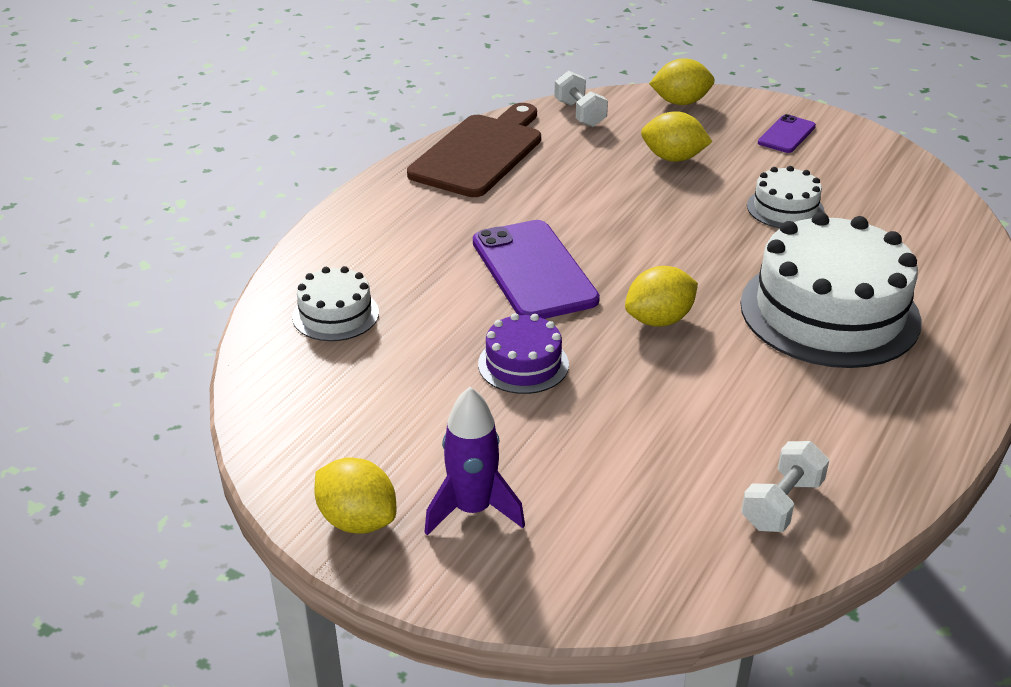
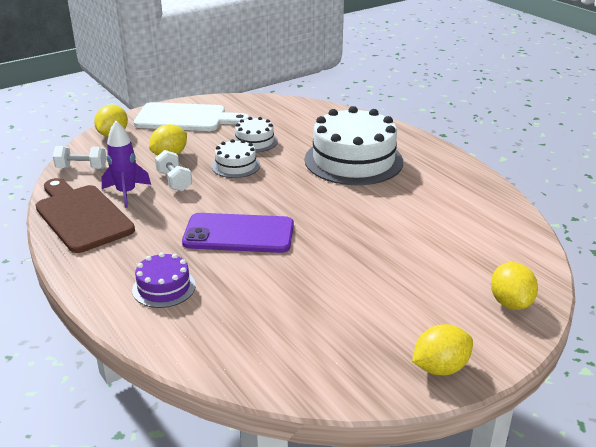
camera: 65 degrees left, 5 degrees down
white cake [292,266,379,341] -> white cake moved to [212,139,260,178]
purple rocket [424,387,525,535] -> purple rocket moved to [101,121,151,208]
purple cake [478,313,569,394] -> purple cake moved to [132,252,196,308]
yellow lemon [625,266,698,327] -> yellow lemon moved to [491,262,538,310]
white dumbbell [741,441,829,532] -> white dumbbell moved to [155,150,192,191]
purple phone [758,114,816,153] -> white cutting board [134,102,249,131]

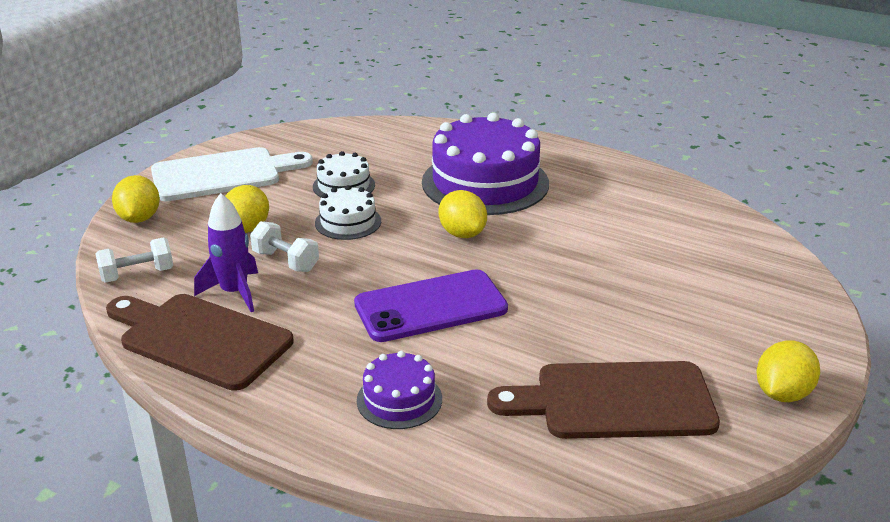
camera: 25 degrees left, 0 degrees up
white cake [305,106,403,185] -> purple cake [422,113,549,215]
yellow lemon [491,262,538,310] -> yellow lemon moved to [439,190,487,238]
none -> brown cutting board [487,361,720,439]

